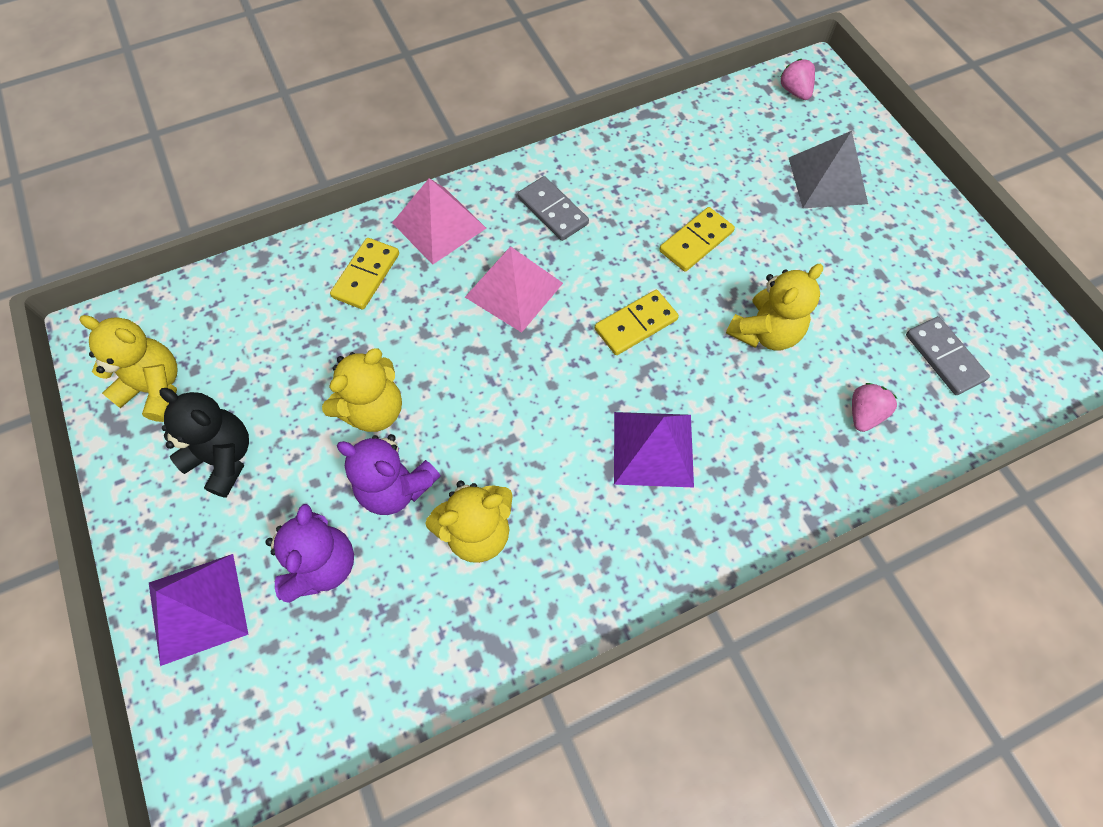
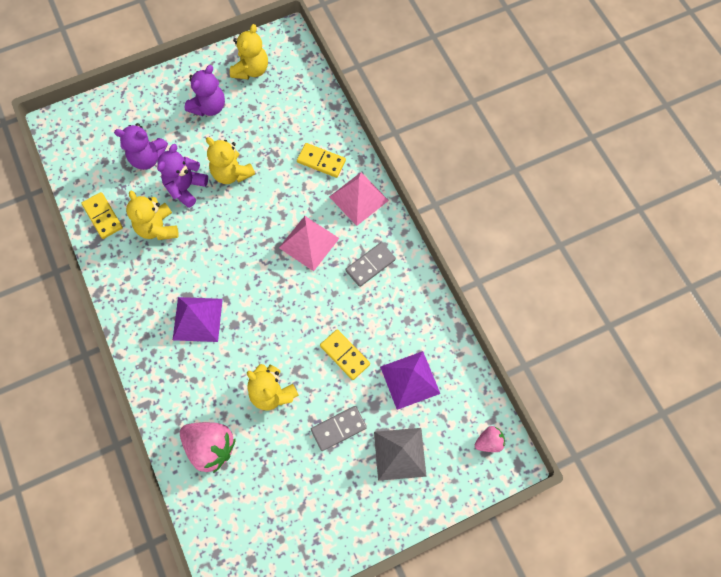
camera: 90 degrees right, 5 degrees up
purple pyramid [149,554,248,666] -> purple pyramid moved to [380,351,440,410]
black teddy bear [159,388,249,498] -> purple teddy bear [184,65,225,116]
yellow domino [595,290,679,355] -> yellow domino moved to [81,192,123,239]
pink strawberry [852,383,898,432] -> pink strawberry [180,422,236,473], size x1.87
grey domino [906,316,990,395] -> grey domino moved to [311,406,367,451]

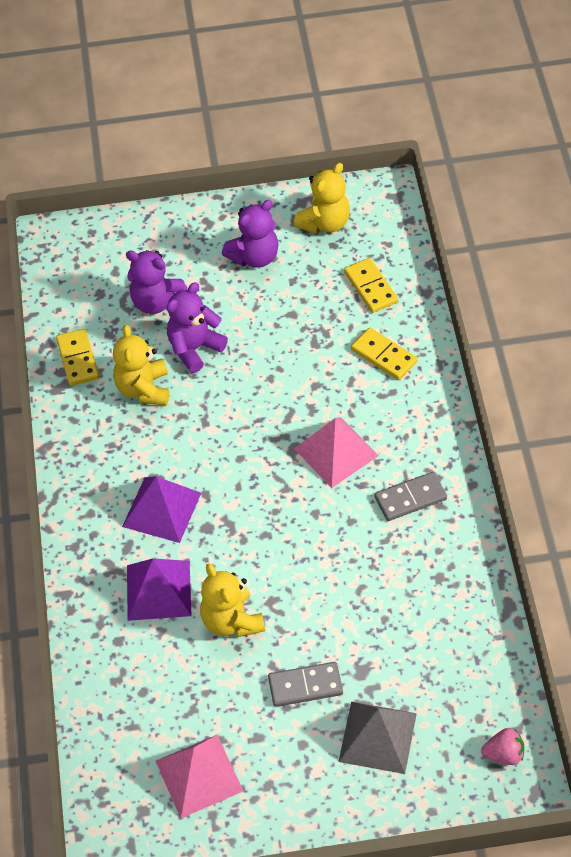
camera: 20 degrees right, 15 degrees down
pink strawberry [180,422,236,473] -> none
yellow teddy bear [206,137,255,184] -> none
yellow domino [320,329,370,380] -> yellow domino moved to [344,258,398,313]
pink pyramid [329,172,389,226] -> pink pyramid moved to [156,735,243,818]
purple pyramid [380,351,440,410] -> purple pyramid moved to [127,558,192,621]

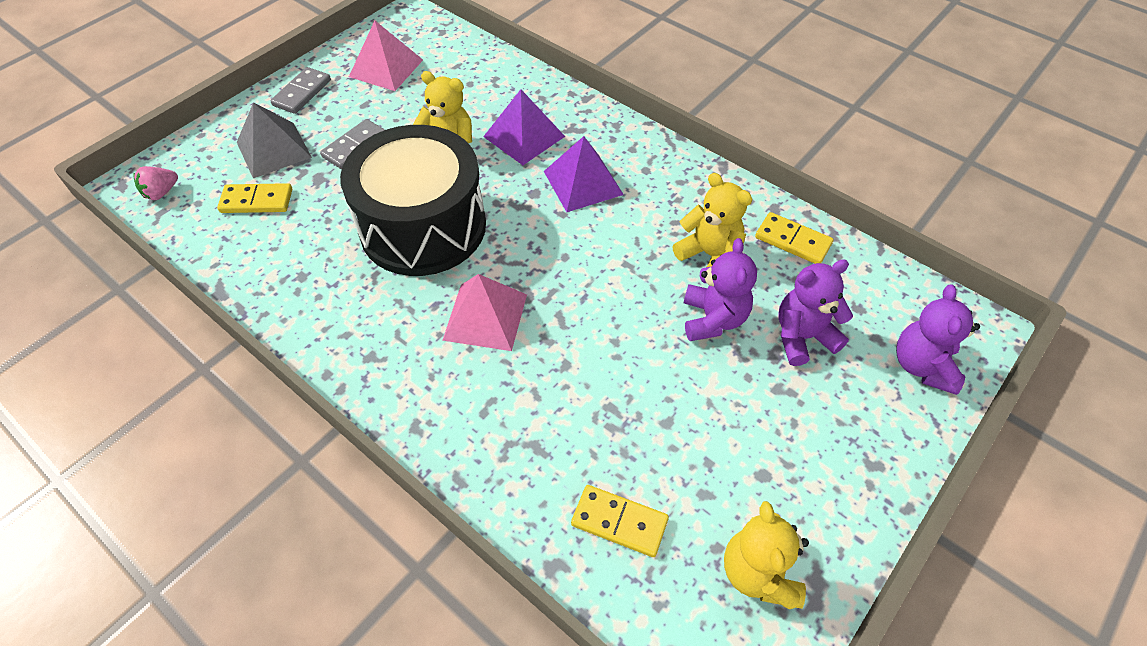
camera: 135 degrees right, 0 degrees up
purple teddy bear [222,200,279,268] -> purple teddy bear moved to [896,285,980,395]
yellow domino [351,328,418,380] -> yellow domino moved to [217,183,292,213]
grey domino [375,472,447,521] -> grey domino moved to [270,67,331,114]
none -> black drum [340,125,486,276]

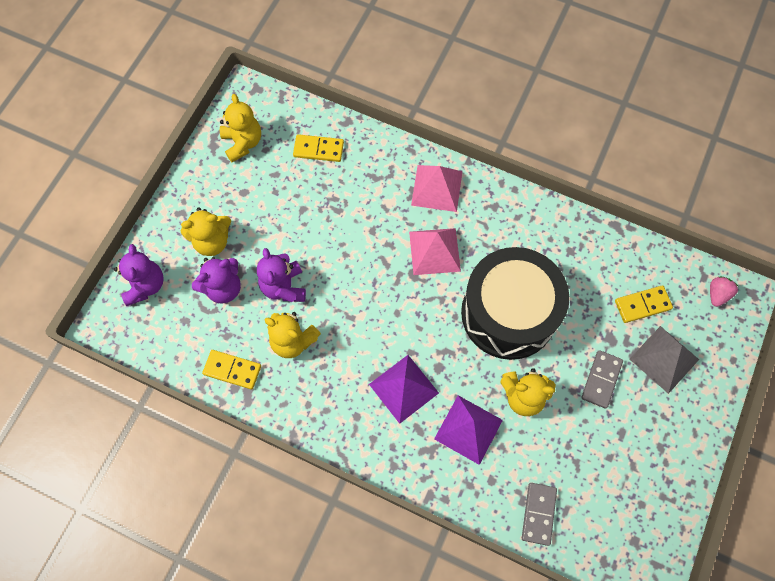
camera: 165 degrees right, 15 degrees up
grey domino [270,67,331,114] -> grey domino moved to [522,483,557,546]
pink pyramid [349,21,423,91] -> pink pyramid moved to [411,165,463,212]
none -> yellow teddy bear [181,208,231,256]

